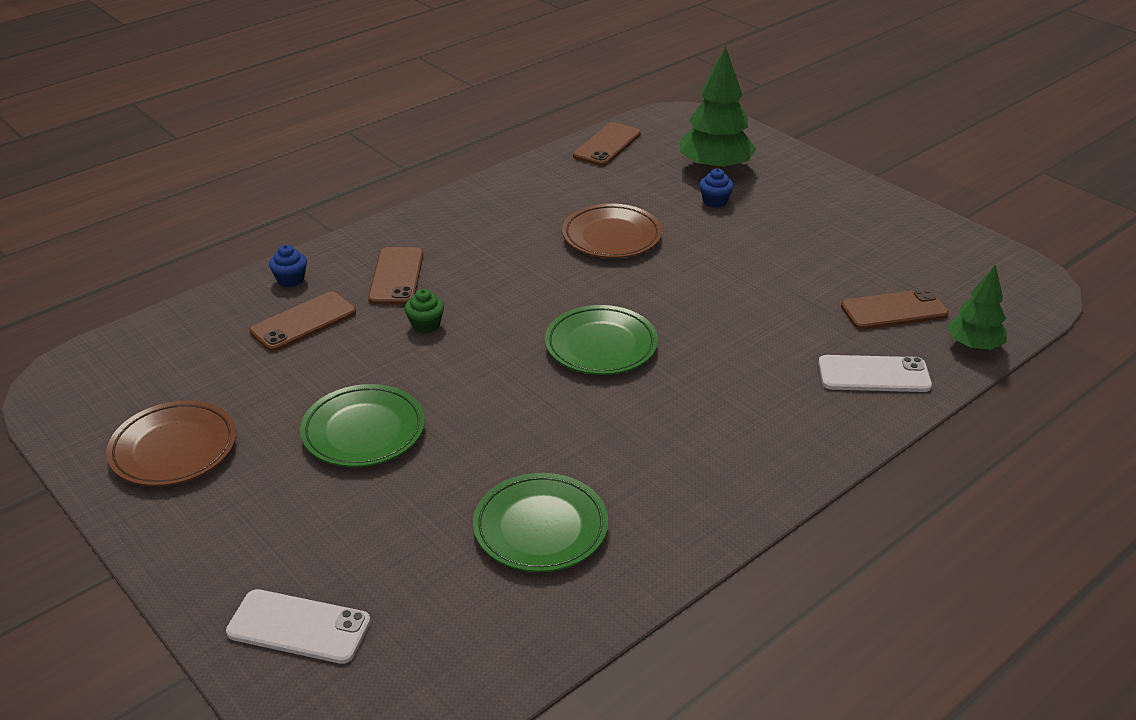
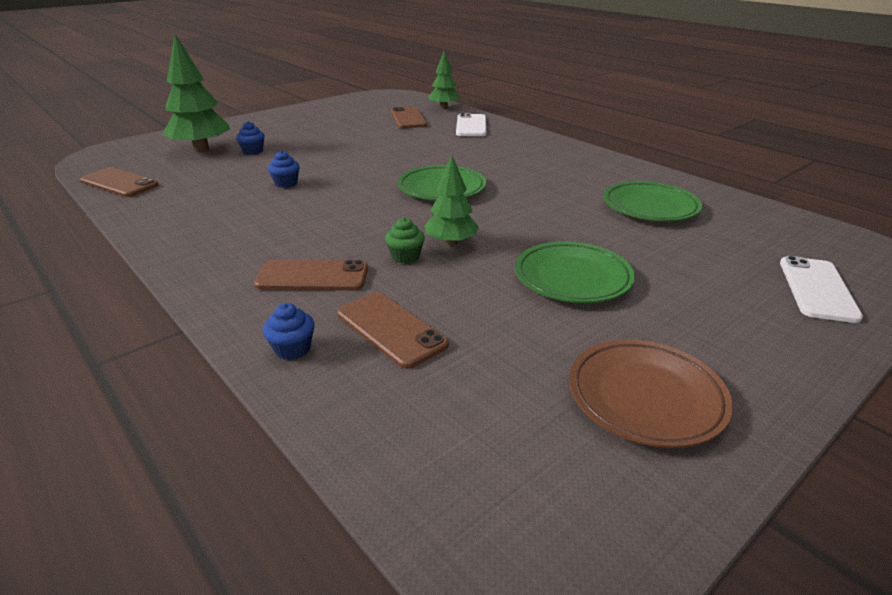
camera: 90 degrees left, 5 degrees down
brown plate [562,203,662,258] -> blue cupcake [268,151,300,188]
none -> green tree [425,155,479,246]

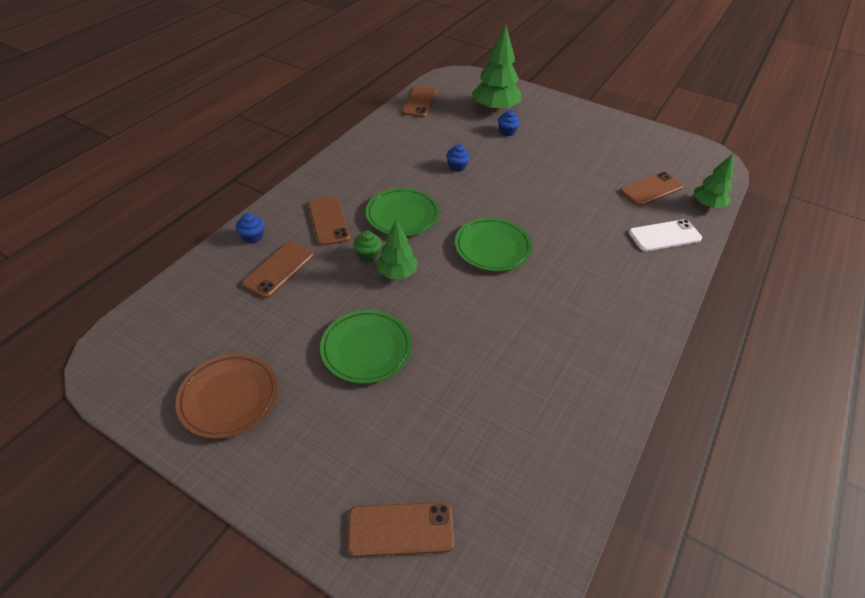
camera: 70 degrees right, 15 degrees up
green plate [603,181,702,221] -> green plate moved to [366,188,440,236]
white phone [780,256,863,323] -> brown phone [348,502,454,557]

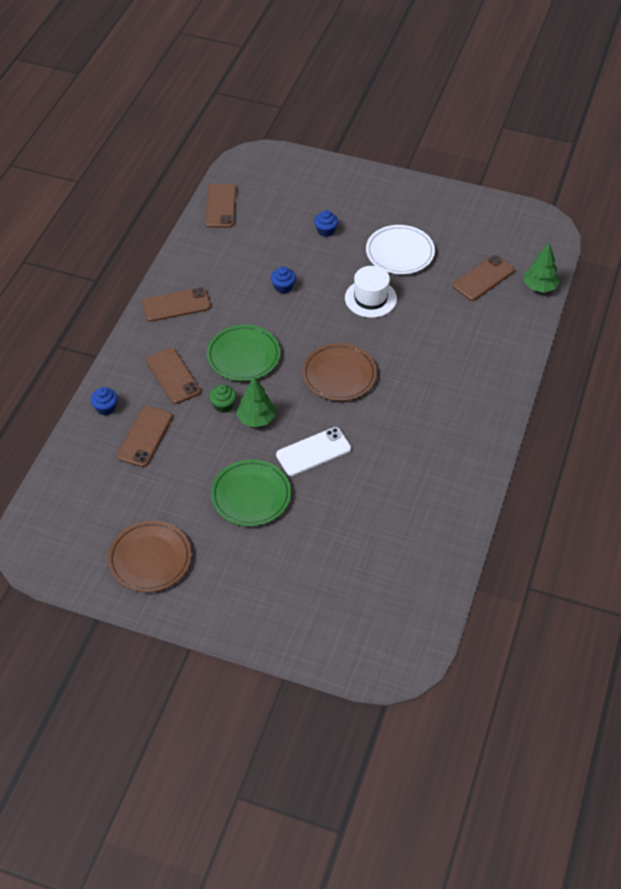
camera: 10 degrees left, 5 degrees up
brown phone [348,502,454,557] -> brown phone moved to [142,287,211,322]
green plate [455,218,532,272] -> brown plate [302,343,377,401]
green tree [472,25,521,112] -> none
white phone [629,219,702,251] -> white phone moved to [276,427,351,476]
none -> white hat [345,266,397,318]
none -> white plate [366,225,435,274]

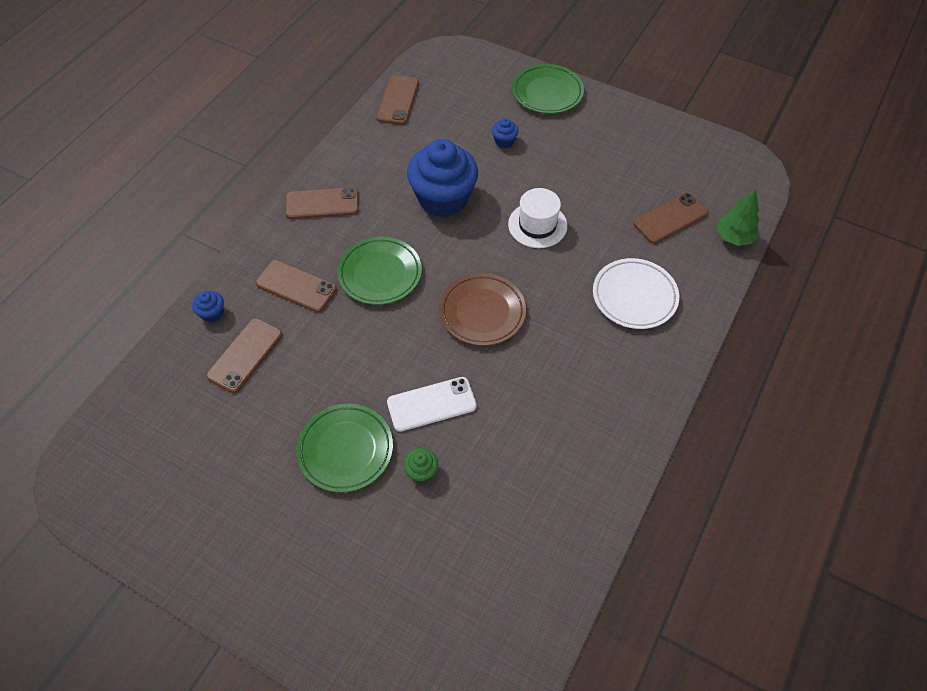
camera: 10 degrees right, 5 degrees up
brown plate [108,521,191,593] -> none
brown phone [146,348,201,404] -> brown phone turned 45 degrees counterclockwise [256,260,337,312]
green cupcake [209,385,236,413] -> green cupcake moved to [403,448,438,483]
green tree [236,377,275,428] -> none
blue cupcake [271,266,296,294] -> blue cupcake [407,139,478,217], size x2.46
white plate [366,225,435,274] -> white plate moved to [593,258,679,329]
none -> green plate [512,64,584,114]

